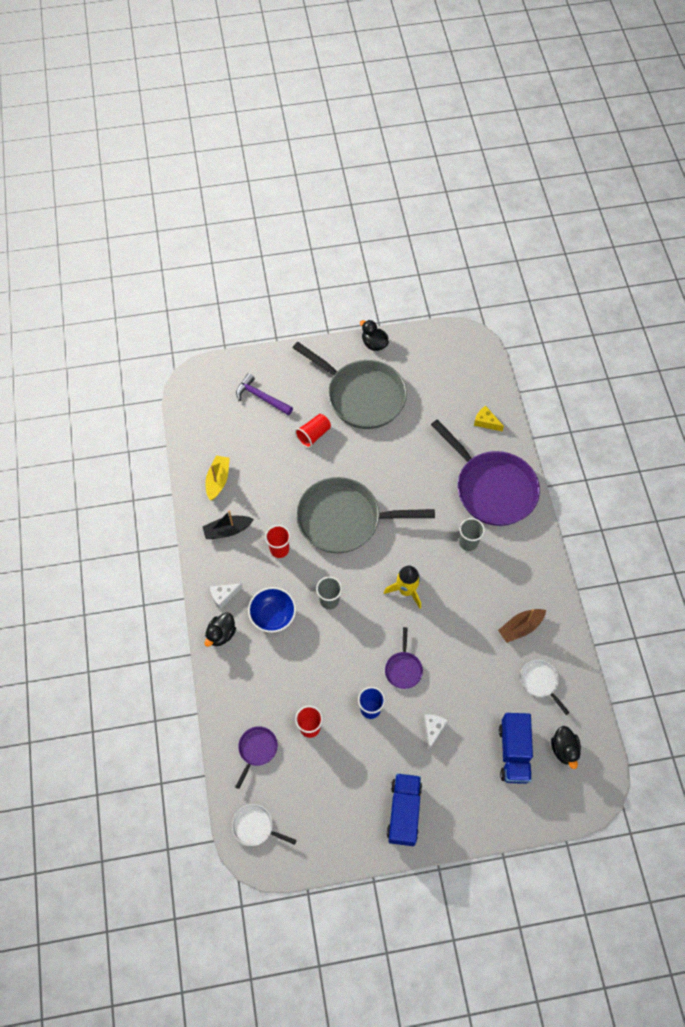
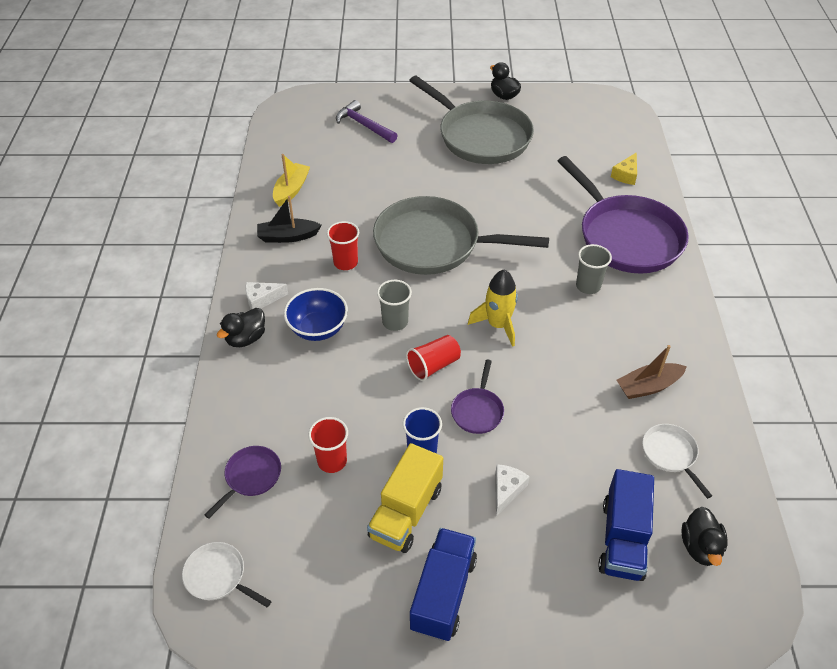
camera: 10 degrees right, 15 degrees down
red cup [295,414,331,448] -> red cup moved to [406,335,461,381]
yellow cheese [474,406,504,431] -> yellow cheese turned 105 degrees counterclockwise [611,152,637,185]
none -> yellow truck [367,443,443,553]

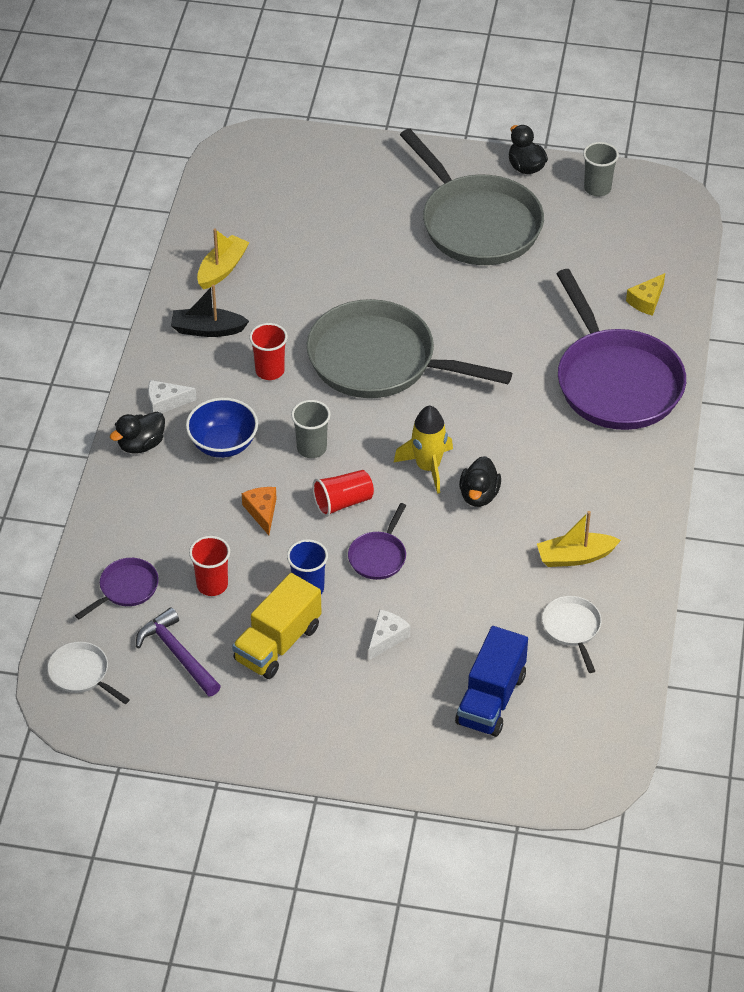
camera: 10 degrees right, 0 degrees up
purple hammer [336,100,398,143] -> purple hammer moved to [136,608,221,697]
blue truck [410,528,477,641] -> none
grey cup [576,244,612,294] -> grey cup moved to [583,142,619,196]
brown boat [617,345,687,399] -> yellow boat [537,511,621,567]
black duck [681,507,728,566] -> black duck moved to [459,456,501,507]
none -> orange cheese [242,487,277,535]

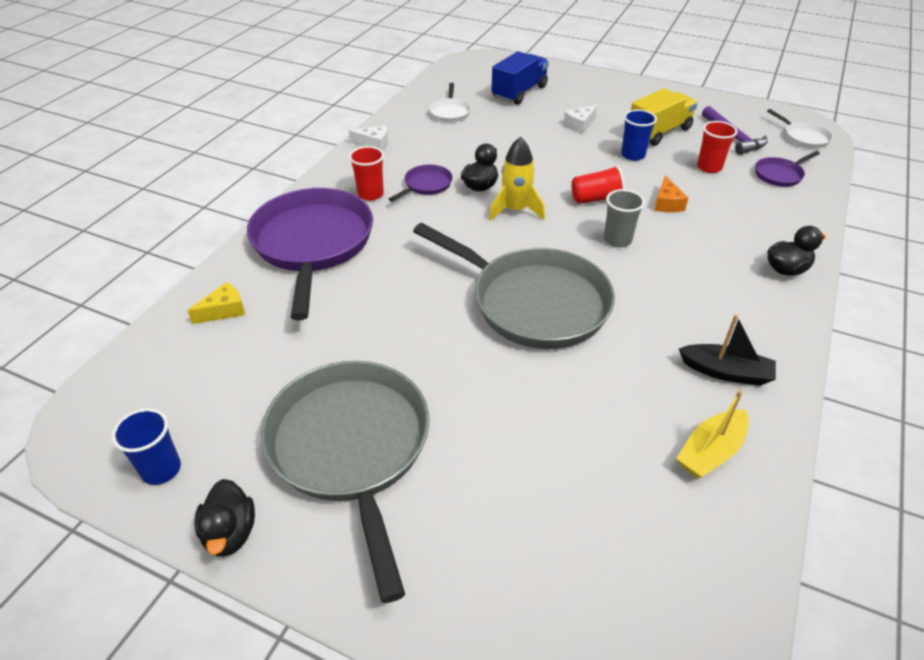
camera: 165 degrees left, 5 degrees down
white cheese [148,380,197,413] -> white cheese moved to [348,126,388,151]
blue bowl [186,398,258,458] -> none
red cup [249,323,287,380] -> red cup moved to [349,146,384,201]
purple pan [348,503,406,580] -> purple pan moved to [389,164,453,202]
yellow boat [537,511,621,567] -> none
grey cup [583,142,619,196] -> blue cup [112,408,181,485]

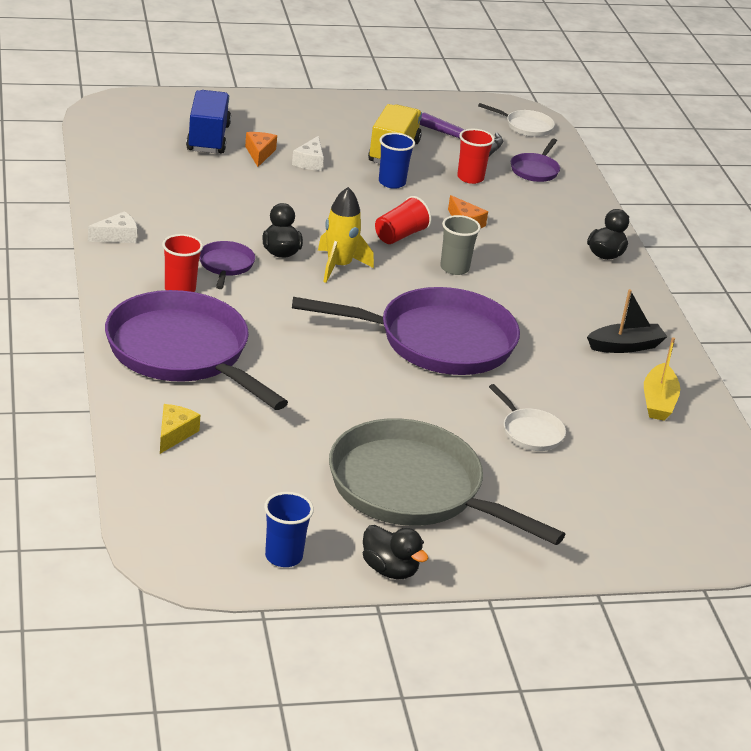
camera: 40 degrees left, 10 degrees down
grey pan [413,223,615,349] -> purple pan [292,287,520,375]
white pan [429,83,471,122] -> white pan moved to [489,384,566,451]
none -> orange cheese [245,132,277,167]

